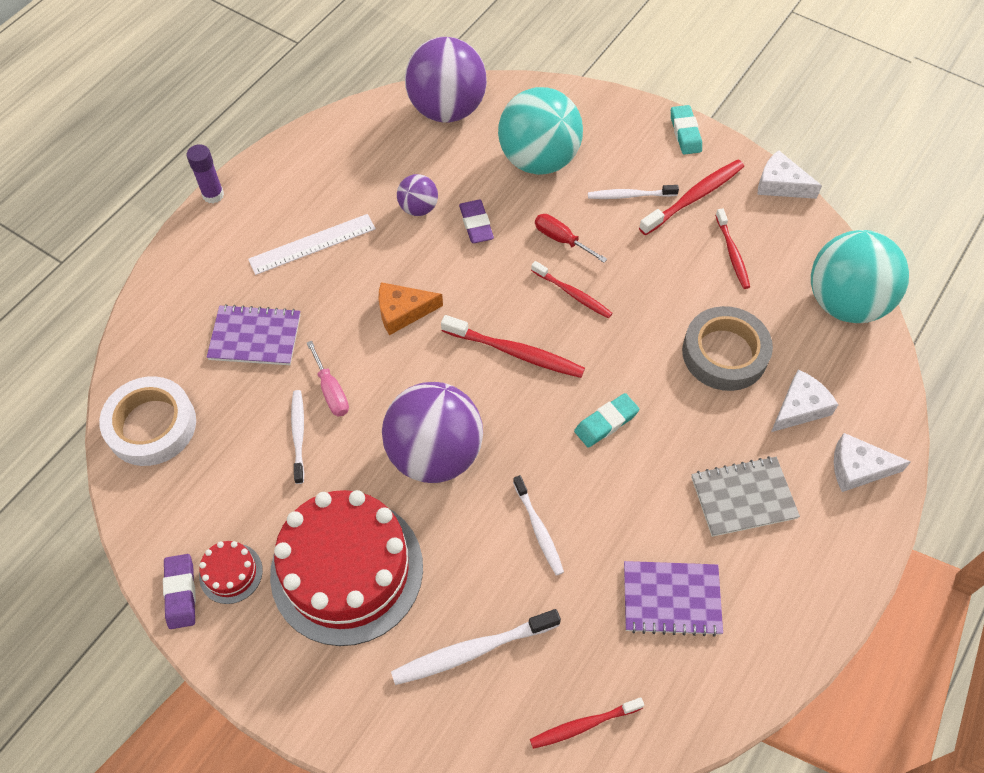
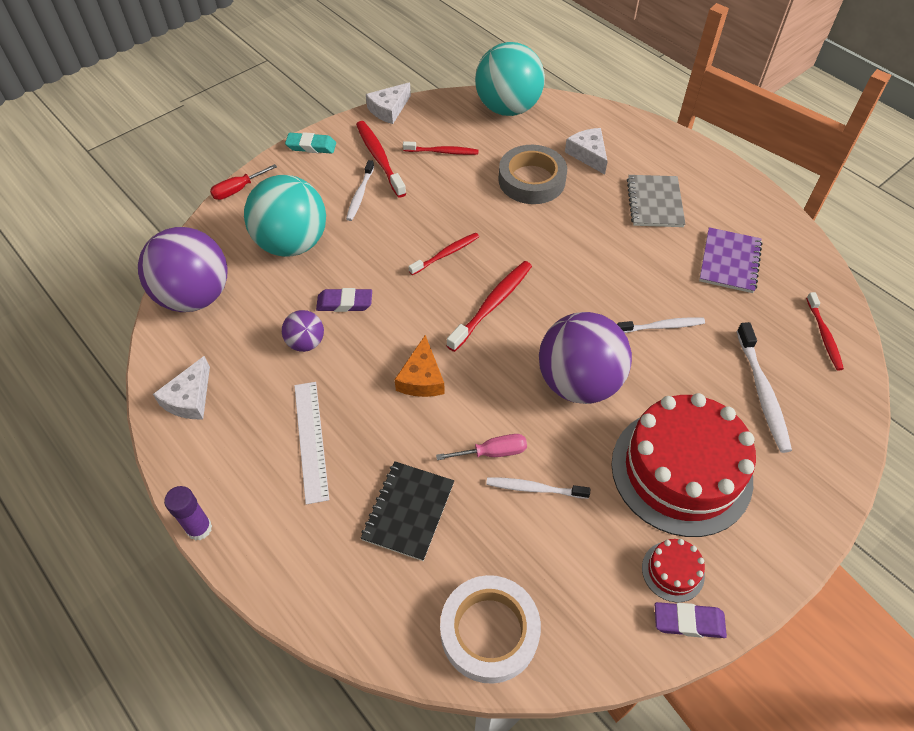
camera: 75 degrees left, 5 degrees down
purple notebook [207,304,301,365] -> black notebook [361,462,454,561]
red screwdriver [535,214,607,263] -> red screwdriver moved to [210,164,277,200]
turquoise eraser [574,393,639,448] -> none
white cheese [834,433,911,492] -> white cheese moved to [153,356,210,419]

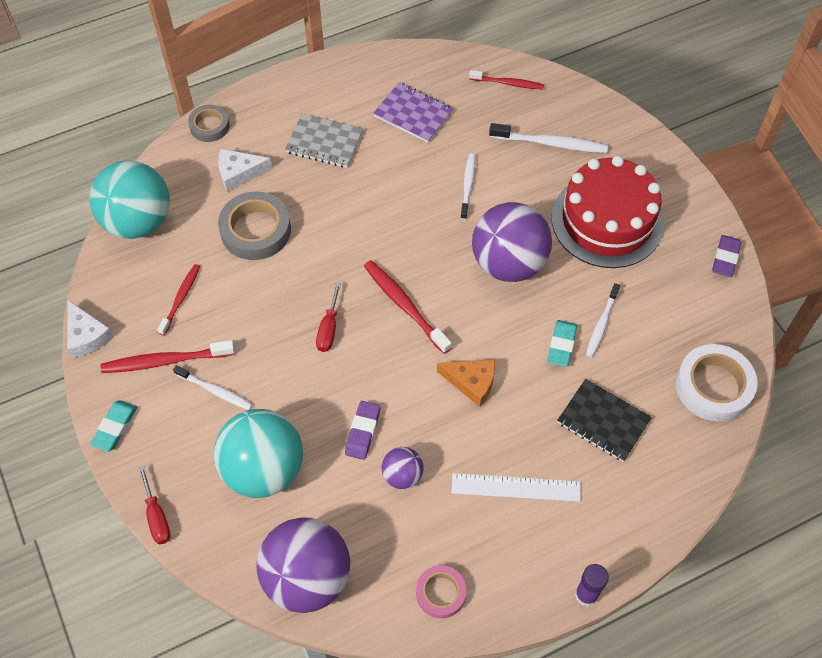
camera: 75 degrees left, 5 degrees up
white cheese [153,356,210,419] -> pink tape [416,565,466,618]
red toothbrush [408,233,479,275] -> red screwdriver [316,283,341,352]
pink screwdriver [436,434,527,460] -> turquoise eraser [547,320,577,367]
red cake [642,539,705,602] -> none
none -> grey tape [188,105,230,142]

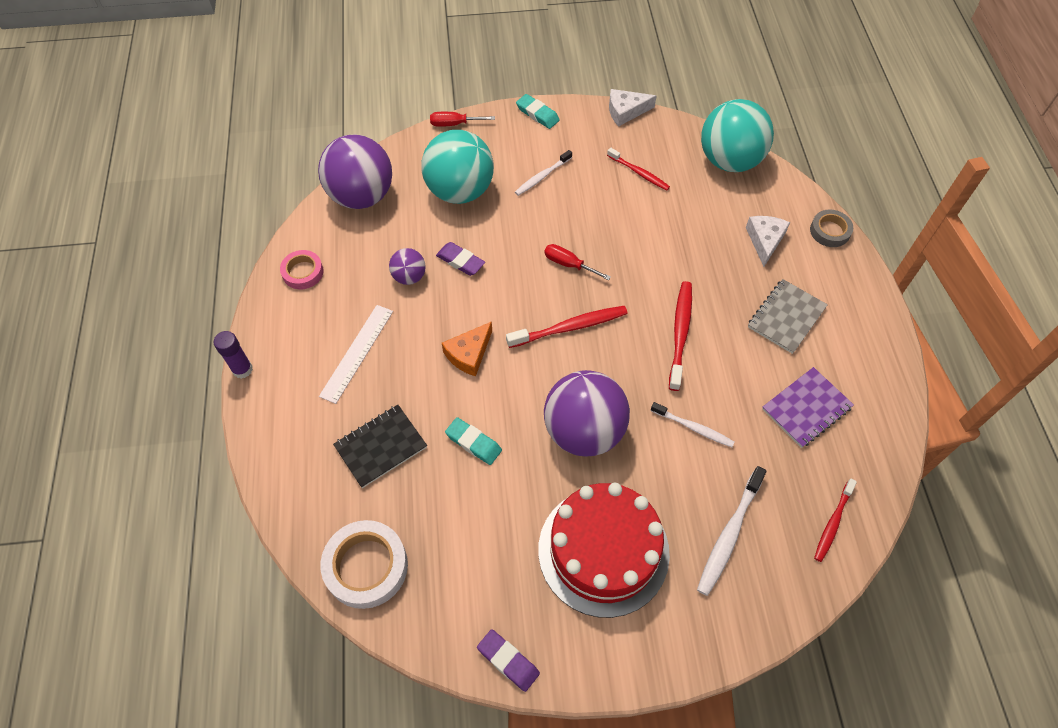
camera: 110 degrees right, 0 degrees up
red toothbrush [101,340,235,373] -> red toothbrush moved to [669,281,692,391]
grey tape [218,192,291,260] -> none
white toothbrush [586,283,620,357] -> none

